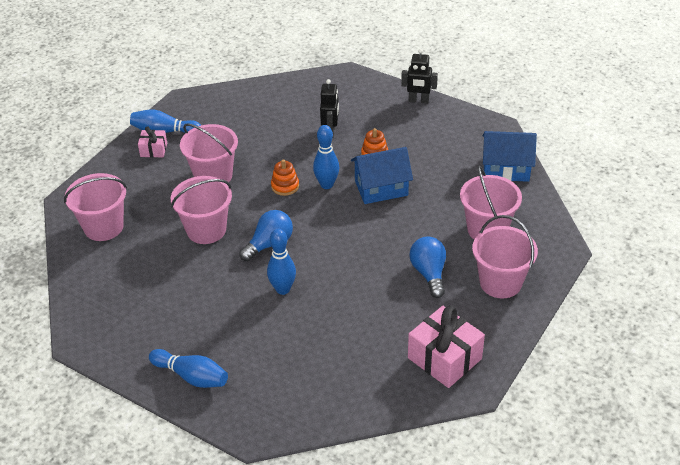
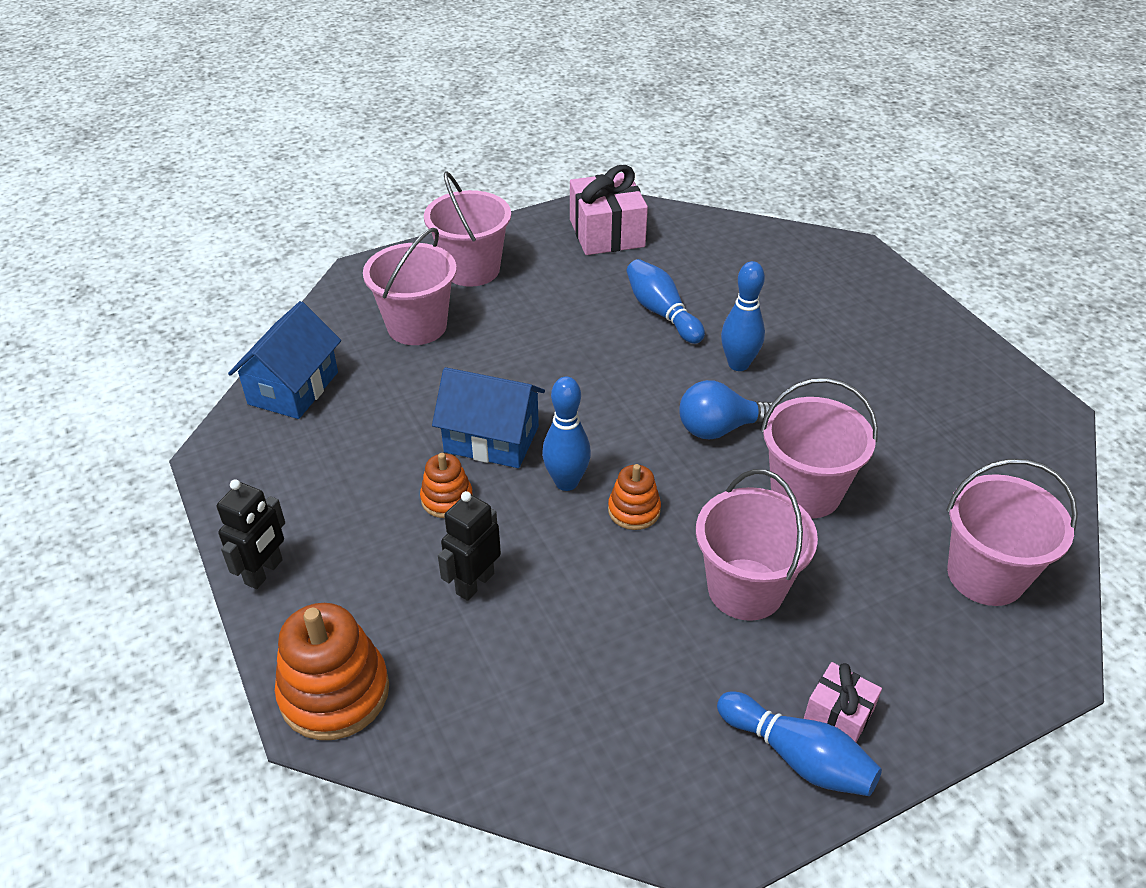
camera: 150 degrees left, 0 degrees up
blue bowling pin [149,349,228,388] -> blue bowling pin moved to [626,259,705,344]
black robot [401,49,438,104] -> black robot turned 75 degrees clockwise [217,479,285,589]
blue light bulb [409,237,446,298] -> none
blue house [482,131,537,182] -> blue house turned 75 degrees clockwise [228,301,341,419]
none -> orange stacking toy [275,603,389,740]

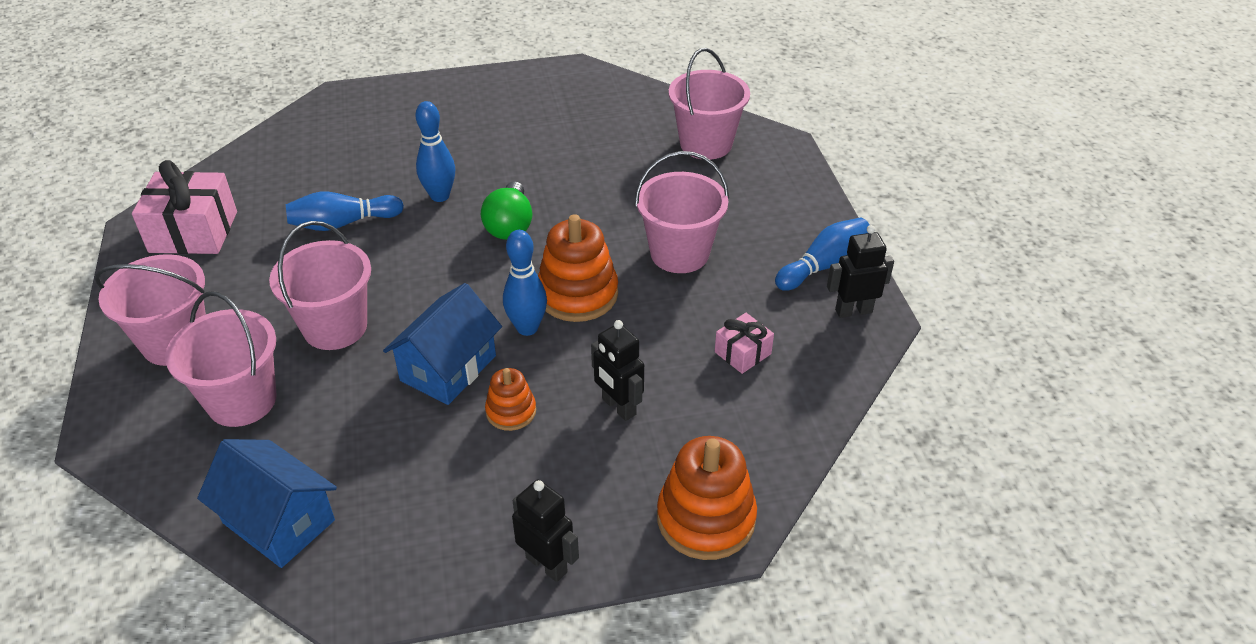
camera: 75 degrees left, 0 degrees up
orange stacking toy [608,464,661,530] -> orange stacking toy [538,214,618,322], size x1.79
blue light bulb [679,380,772,439] -> green light bulb [481,181,533,240]
pink bucket [761,378,878,518] -> pink bucket moved to [269,221,371,350]
pink gift [804,662,882,742] -> pink gift moved to [715,313,774,374]
none -> black robot [827,225,894,318]

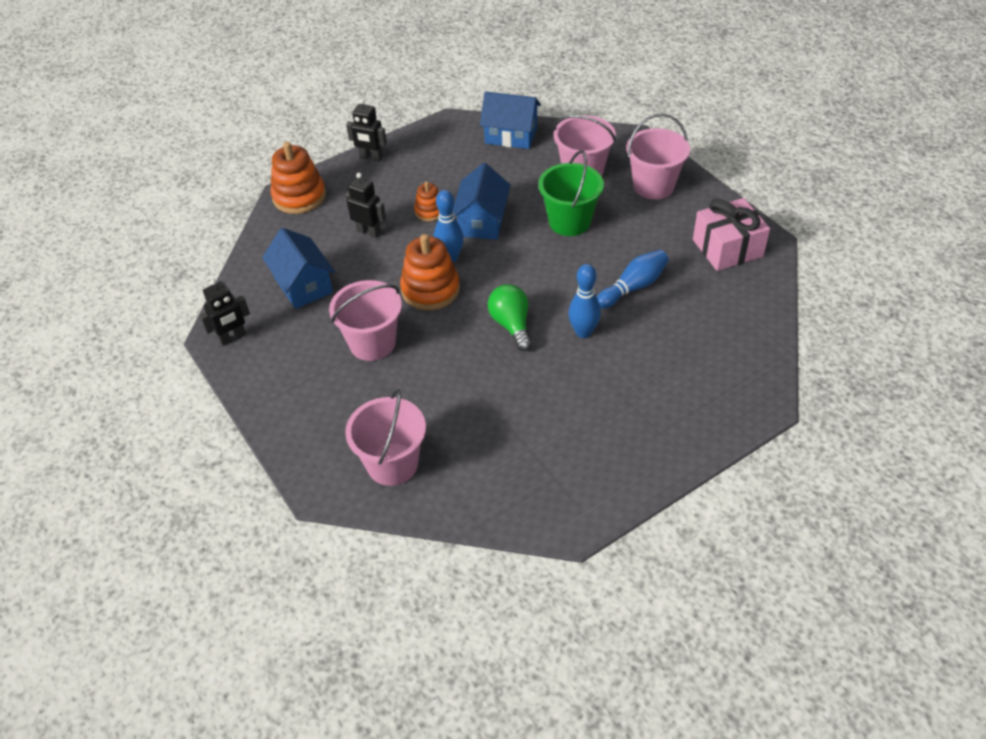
camera: 160 degrees right, 5 degrees up
pink bucket [269,221,371,350] -> green bucket [538,150,604,236]
pink gift [715,313,774,374] -> blue house [262,228,335,309]
blue bowling pin [775,218,870,291] -> none

